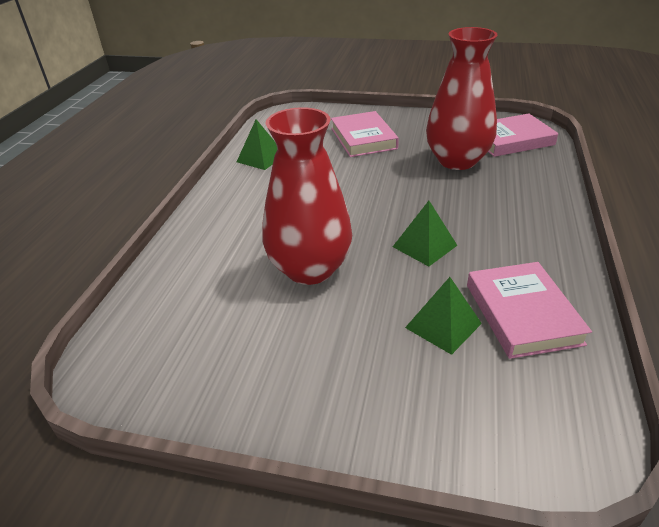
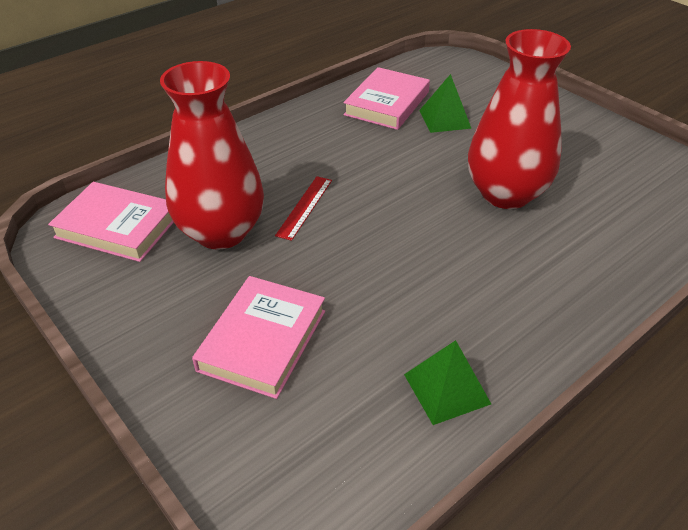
camera: 145 degrees left, 5 degrees up
green pyramid [393,201,458,267] -> none
none -> red ruler [275,176,332,241]

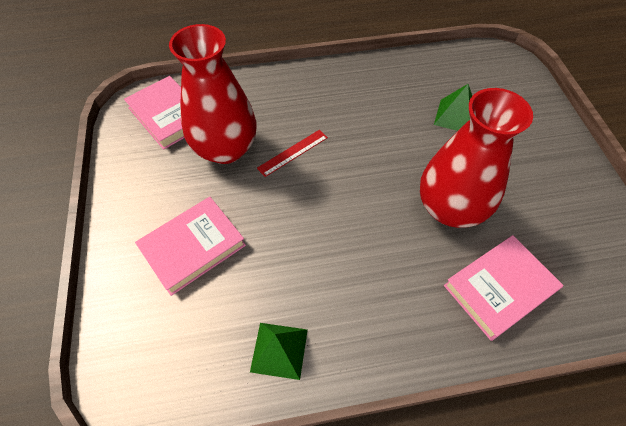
camera: 30 degrees right, 15 degrees up
pink book [343,67,430,130] -> pink book moved to [444,235,564,341]

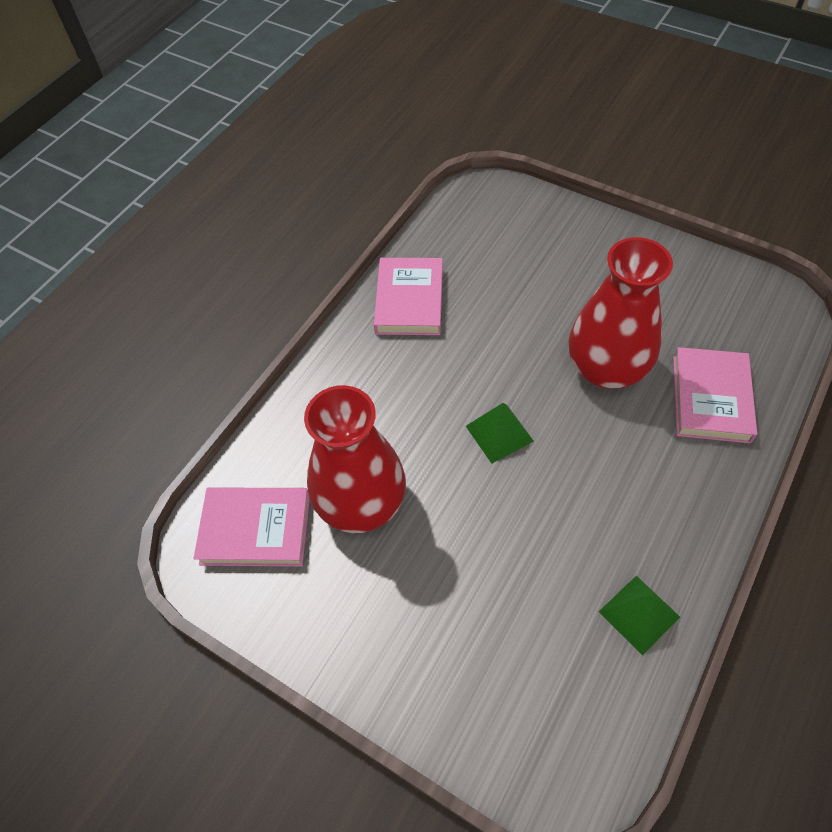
camera: 45 degrees left, 0 degrees up
pink book [135,197,246,296] -> pink book moved to [374,258,443,335]
red ruler [257,130,328,177] -> none
green pyramid [434,84,472,131] -> green pyramid moved to [466,403,534,464]

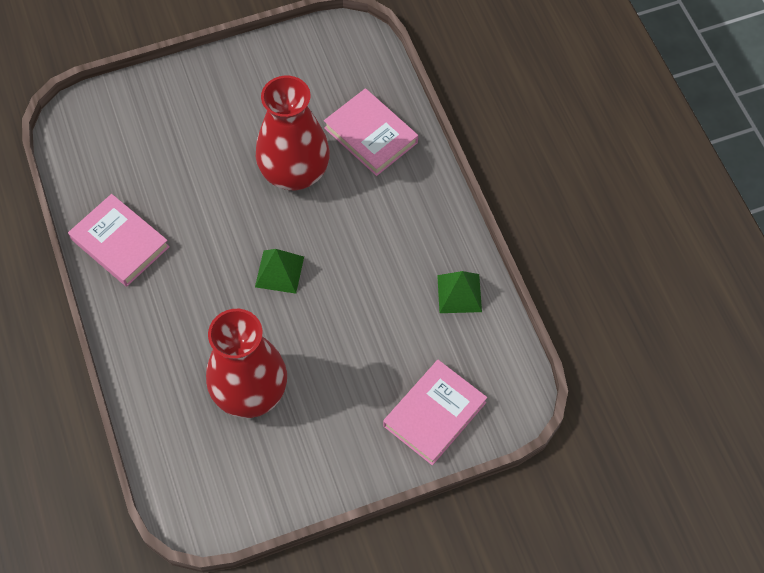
camera: 55 degrees left, 5 degrees up
pink book [194,487,310,567] -> pink book moved to [383,360,487,465]

